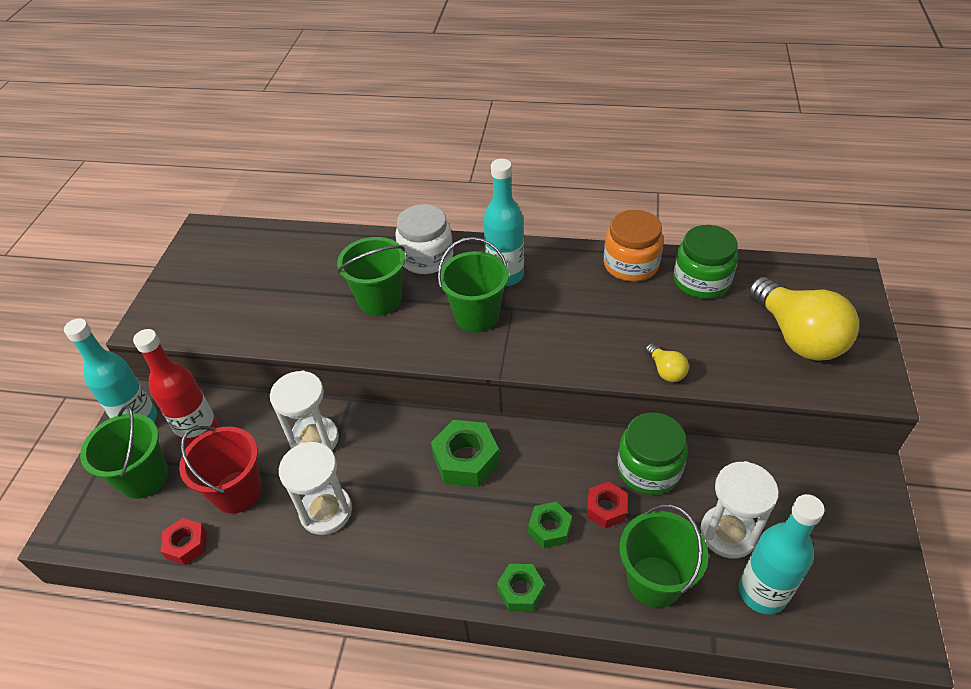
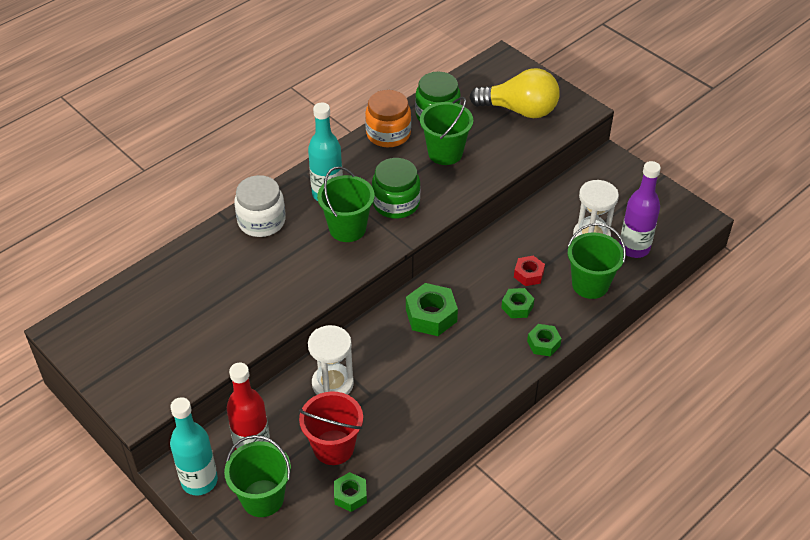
camera: 55 degrees left, 0 degrees up
red nut [161,518,207,565] -> green nut [334,472,367,512]
white hourglass [279,442,352,535] -> none
green bucket [337,237,405,316] -> green bucket moved to [420,97,473,165]
green jar [617,412,688,495] -> green jar moved to [372,158,420,219]
yellow light bulb [645,343,689,382] -> none
turquoise bottle [739,494,825,614] -> purple bottle [619,161,661,258]

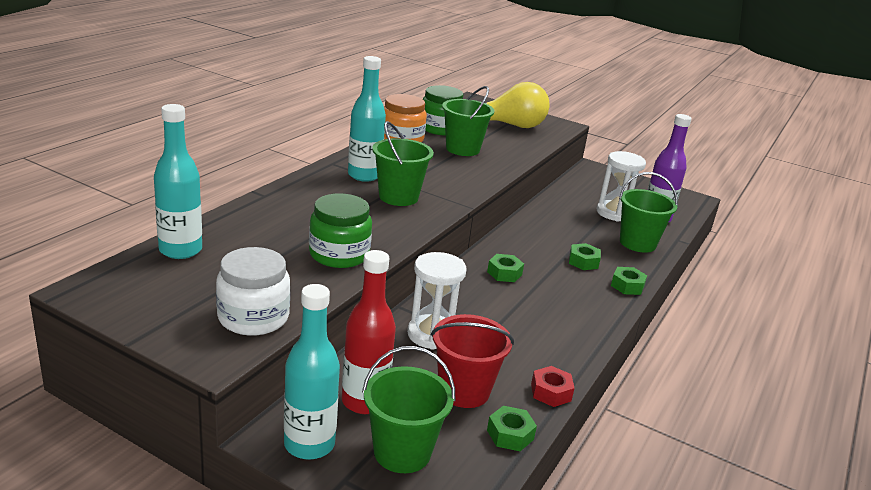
camera: 20 degrees left, 20 degrees down
white jar [234,175,286,237] -> white jar moved to [216,247,290,336]
green jar [372,158,420,219] -> green jar moved to [309,193,372,268]
green nut [406,283,458,336] -> green nut [487,254,524,282], size x0.61
red nut [514,256,545,286] -> red nut moved to [531,366,575,407]
none -> turquoise bottle [154,104,202,259]

